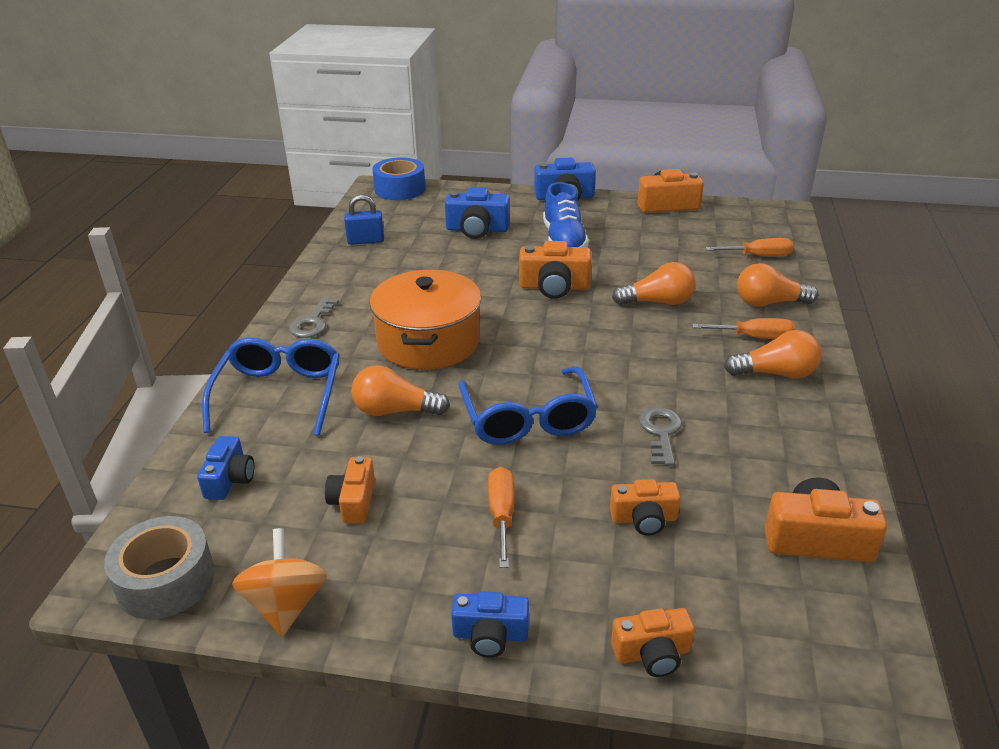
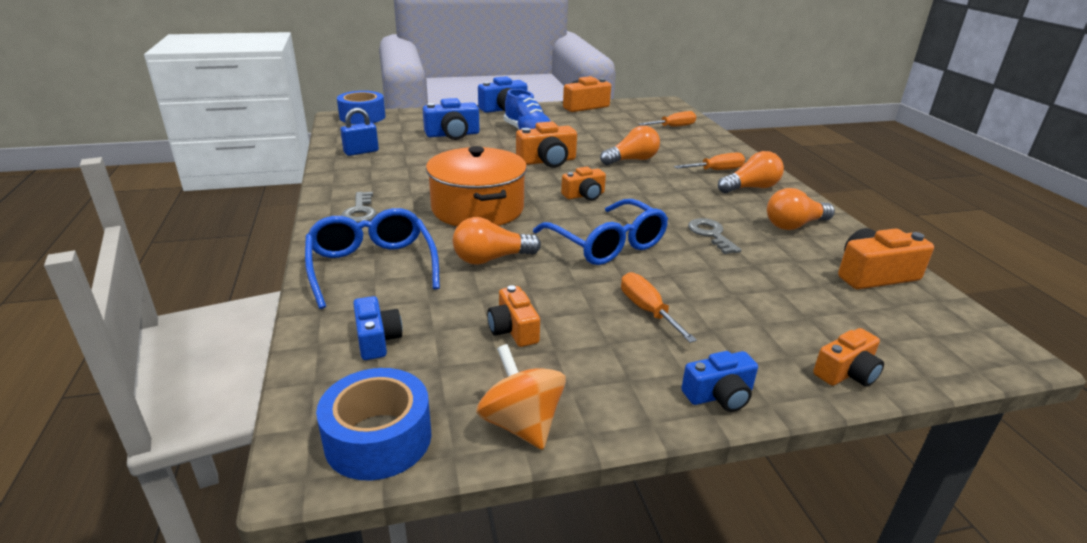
camera: 25 degrees left, 5 degrees down
grey tape [104,516,215,619] -> blue tape [316,368,431,481]
orange camera [610,479,681,536] -> orange camera moved to [561,166,606,201]
orange light bulb [737,263,818,306] -> orange light bulb moved to [767,188,835,230]

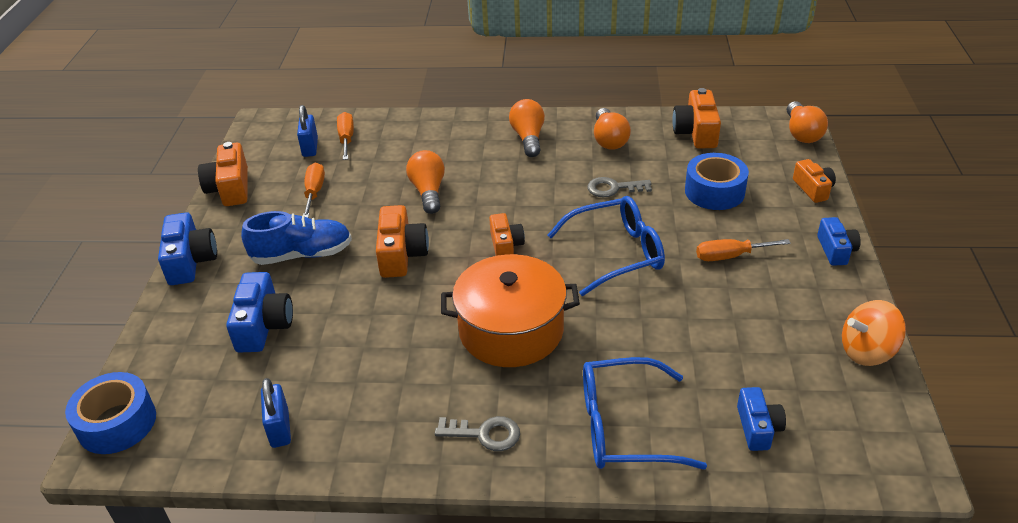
camera: 70 degrees left, 10 degrees up
blue tape [316,368,431,481] -> blue tape moved to [685,153,749,210]
blue camera [353,296,403,360] -> blue camera turned 90 degrees clockwise [737,387,786,451]
orange light bulb [453,217,541,265] -> orange light bulb moved to [787,101,828,143]
orange camera [487,285,540,347] -> none
orange screwdriver [674,153,745,170] -> orange screwdriver moved to [303,163,325,218]
none -> blue padlock [297,105,318,157]

